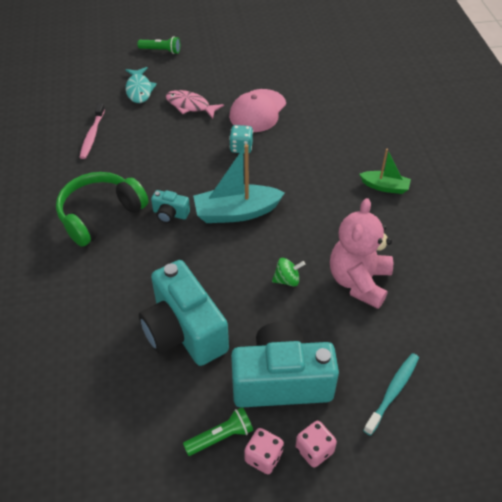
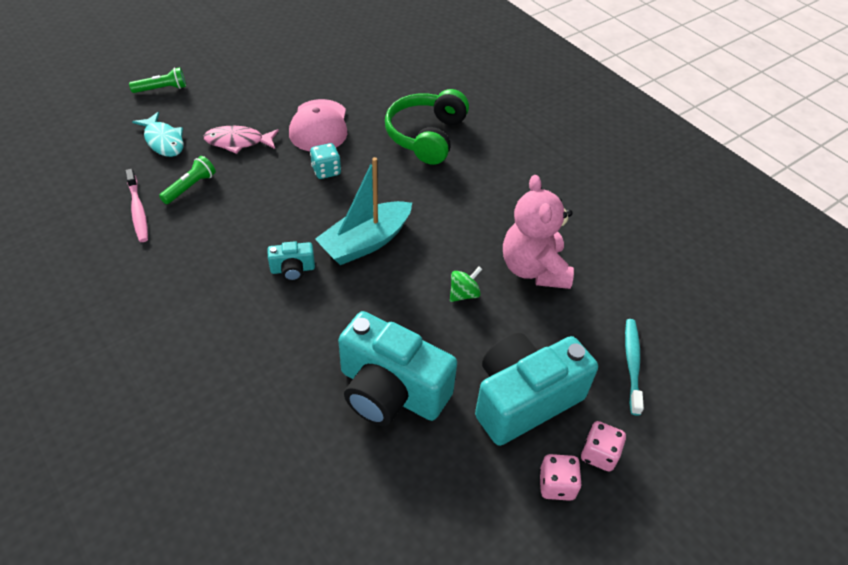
camera: 30 degrees left, 0 degrees up
green headphones [56,172,148,247] -> green headphones moved to [385,89,469,165]
green flashlight [183,407,253,456] -> green flashlight moved to [159,156,216,204]
green boat [359,149,411,194] -> none

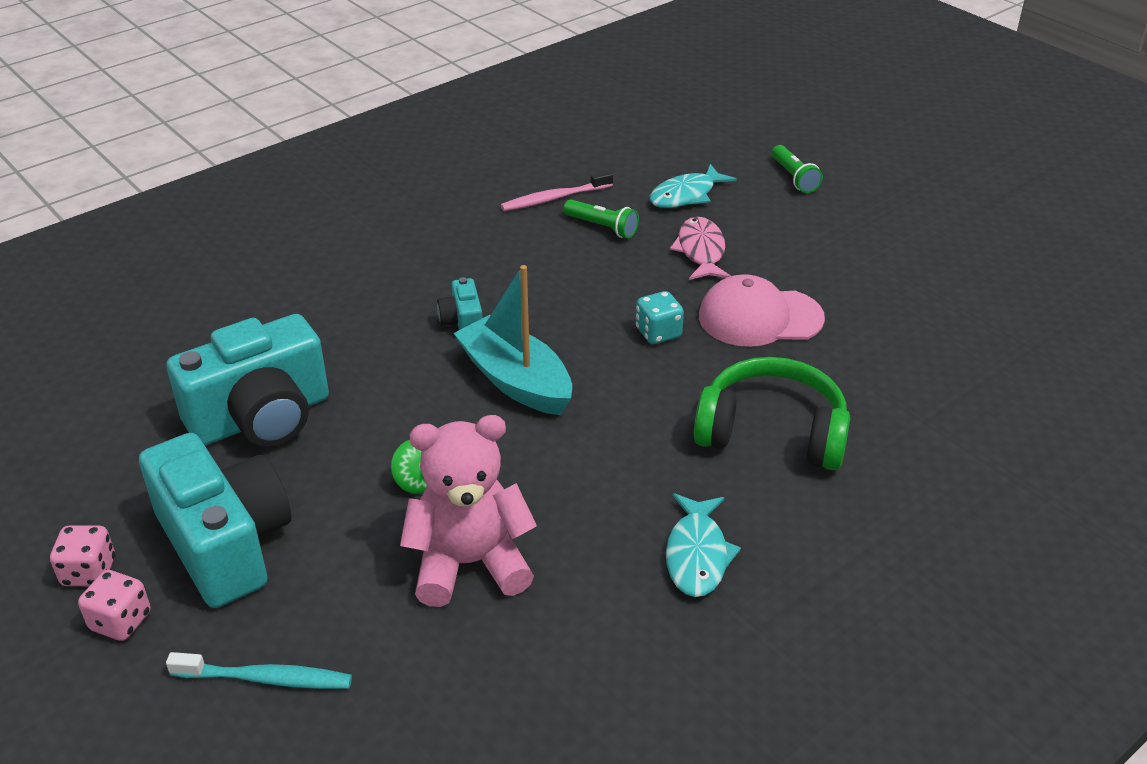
camera: 90 degrees right, 10 degrees down
turquoise camera [338,311,457,426] -> turquoise camera turned 150 degrees counterclockwise [167,314,329,447]
none -> turquoise fish [666,493,741,597]

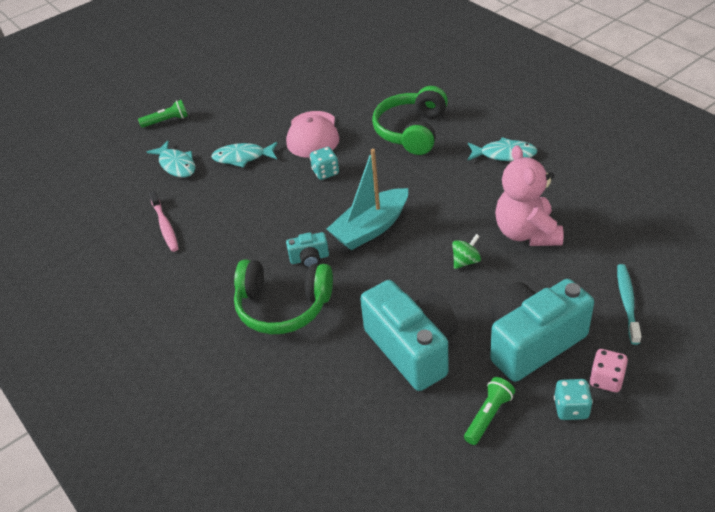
camera: 85 degrees left, 5 degrees up
pink dice [50,525,115,586] -> turquoise dice [554,379,593,420]
green flashlight [563,199,639,238] -> green flashlight moved to [464,377,515,445]
pink fish [670,217,730,280] -> turquoise fish [211,142,277,167]
none -> green headphones [234,259,333,334]

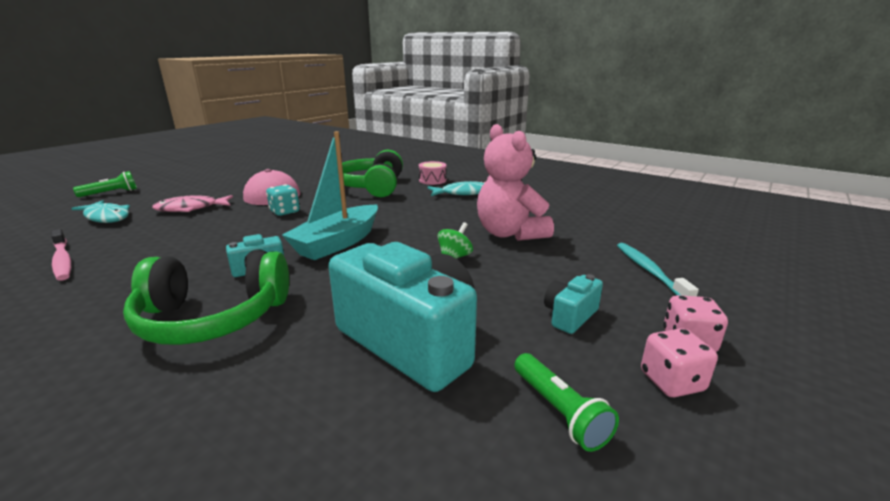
camera: 20 degrees left, 20 degrees down
turquoise fish [211,142,277,167] -> pink fish [152,195,233,212]
green flashlight [464,377,515,445] -> green flashlight turned 135 degrees clockwise [514,353,619,452]
turquoise camera [490,279,594,382] -> turquoise camera [544,274,603,334], size x0.45
turquoise dice [554,379,593,420] -> pink dice [641,328,718,397]
none -> pink drum [419,161,447,185]

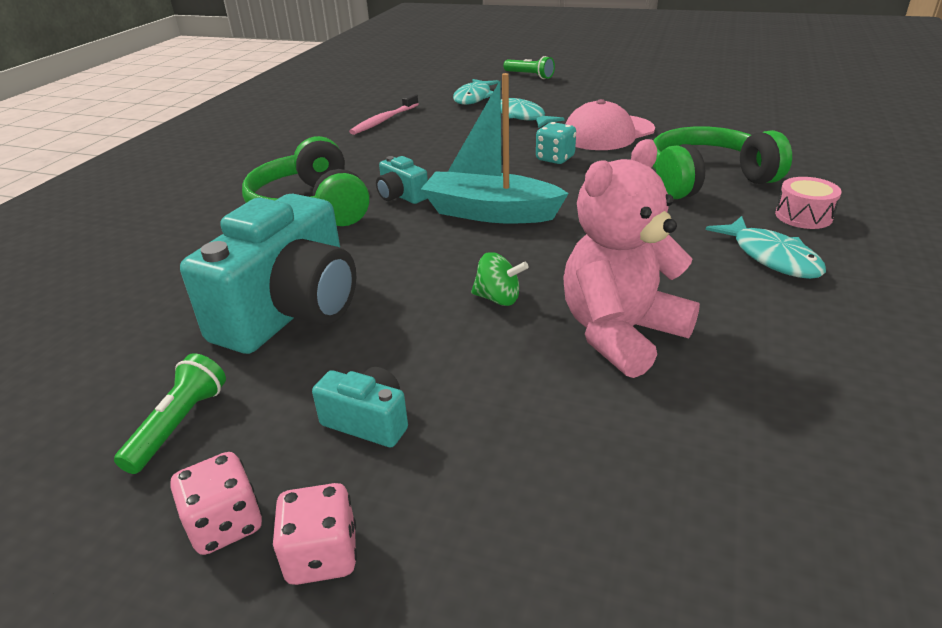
camera: 75 degrees right, 10 degrees up
pink fish [152,195,233,212] -> turquoise fish [501,98,564,128]
green flashlight [514,353,619,452] -> green flashlight turned 150 degrees clockwise [114,353,226,474]
turquoise toothbrush [617,243,699,296] -> none

